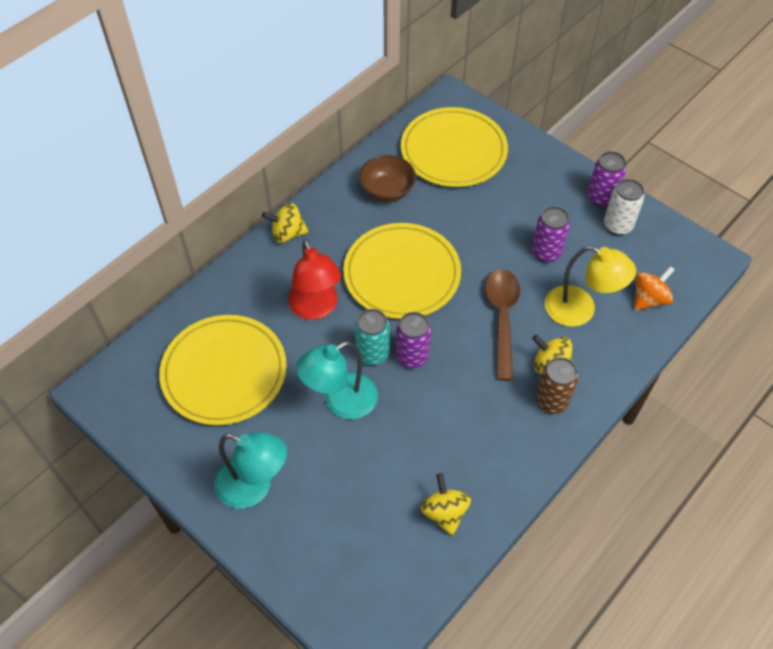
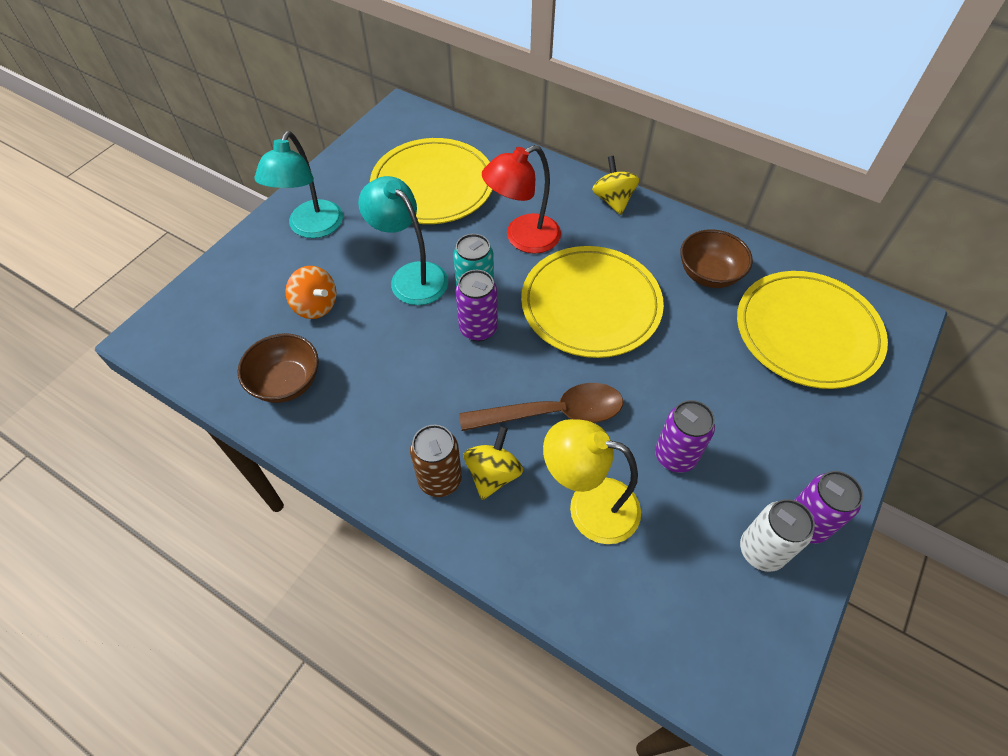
camera: 80 degrees right, 0 degrees up
yellow spinning top [420,474,471,536] -> brown bowl [238,333,319,403]
yellow lamp [545,246,636,327] -> yellow lamp turned 90 degrees clockwise [543,419,641,544]
orange spinning top [634,266,675,310] -> orange spinning top moved to [285,266,337,319]

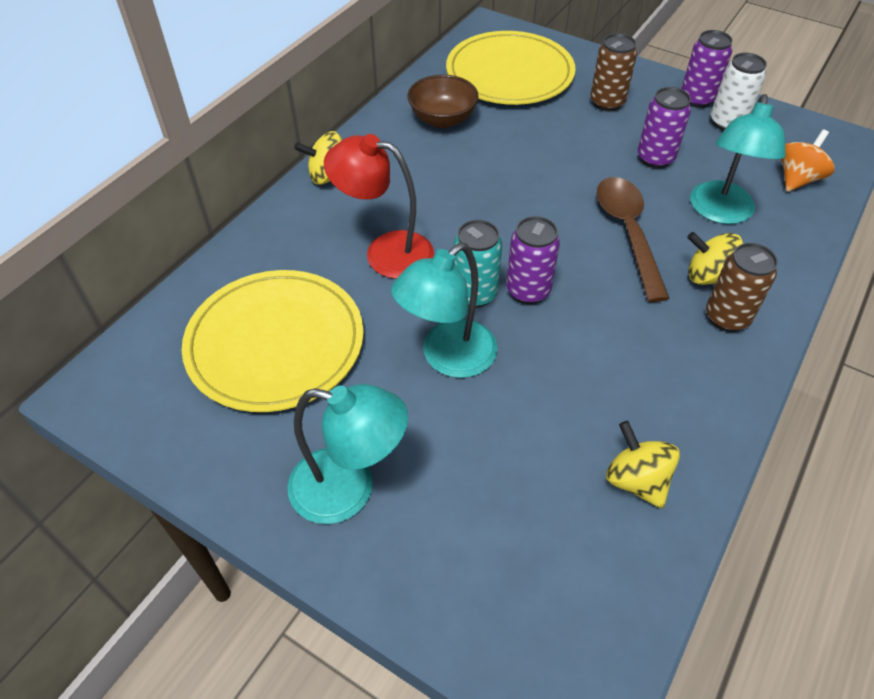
camera: 90 degrees left, 5 degrees down
brown bowl [238,333,319,403] -> yellow spinning top [606,421,680,509]
orange spinning top [285,266,337,319] -> orange spinning top moved to [781,129,835,192]
red lamp [482,145,561,254] -> red lamp turned 135 degrees clockwise [324,134,434,279]
yellow plate [521,246,664,358] -> none
yellow lamp [543,419,641,544] -> turquoise lamp [690,94,786,224]
none -> brown can [590,33,637,111]

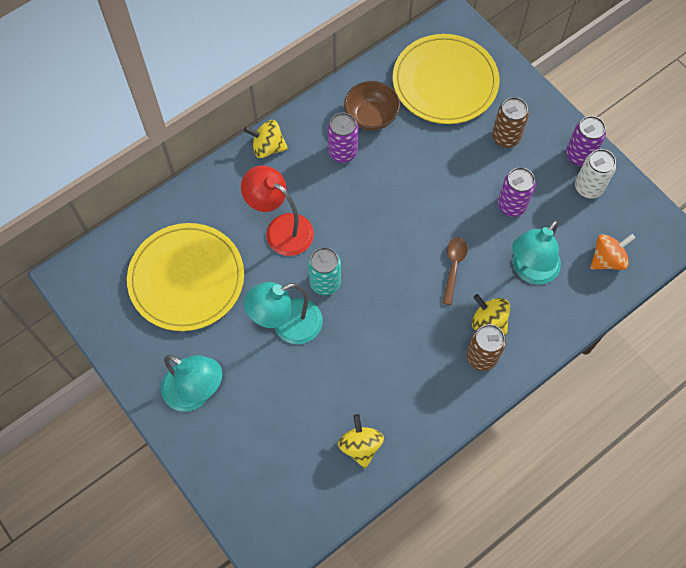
camera: 20 degrees right, 15 degrees up
purple can [506,216,560,304] -> purple can moved to [328,113,358,163]
brown spoon [596,177,670,302] -> brown spoon [443,237,468,305], size x0.60

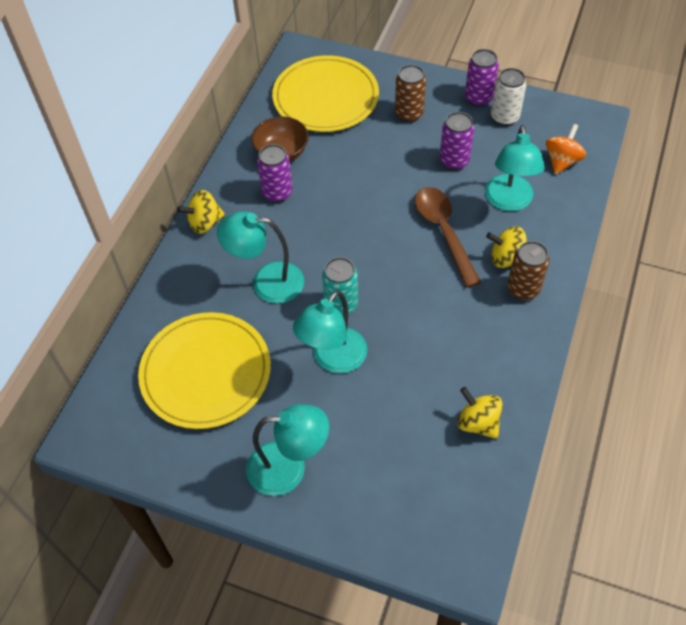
camera: 30 degrees left, 10 degrees down
red lamp [241,166,314,256] -> turquoise lamp [217,211,304,304]
brown spoon [443,237,468,305] -> brown spoon [415,187,481,288], size x1.66

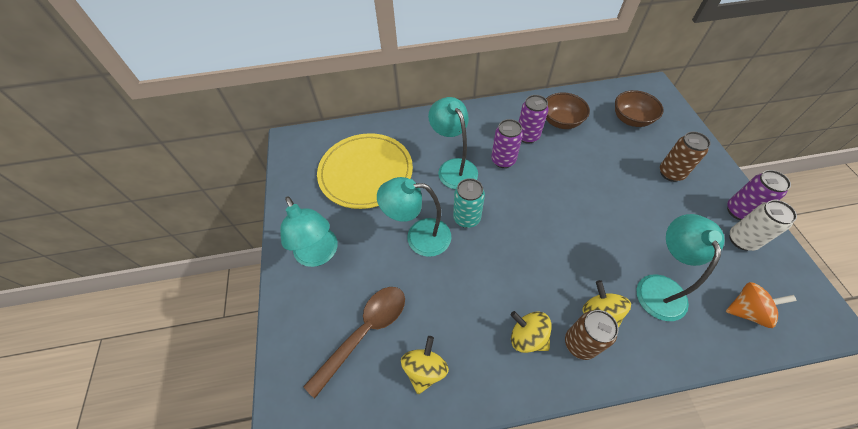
camera: 60 degrees right, 0 degrees up
yellow spinning top [177,190,225,234] -> yellow spinning top moved to [510,311,552,353]
yellow plate [272,55,379,132] -> brown bowl [615,90,664,127]
brown spoon [415,187,481,288] -> brown spoon moved to [303,287,405,398]
purple can [440,112,474,170] -> purple can moved to [491,119,523,168]
turquoise lamp [485,125,545,211] -> turquoise lamp turned 120 degrees clockwise [636,214,725,321]

